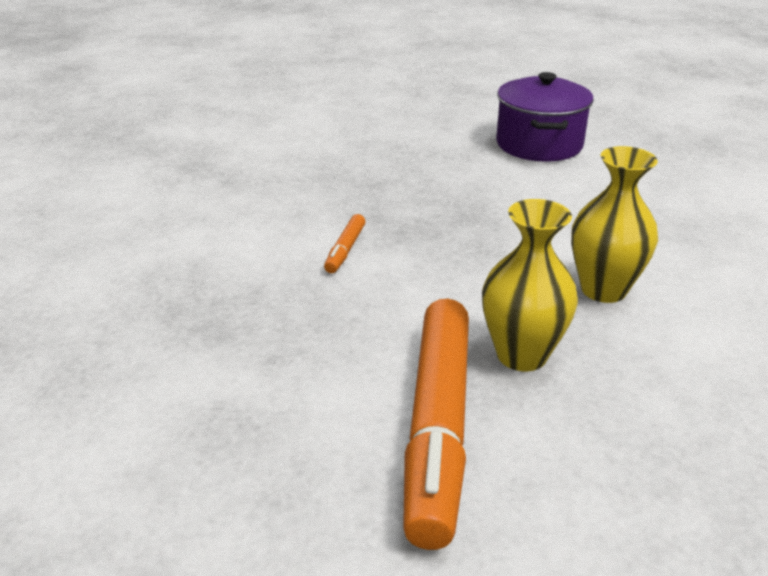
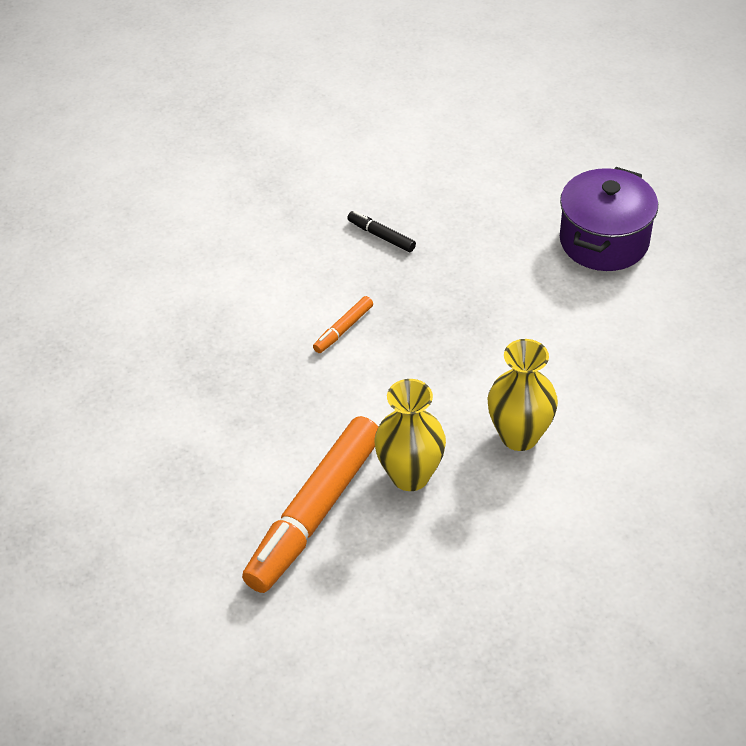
camera: 25 degrees right, 15 degrees up
none -> black marker [347,211,416,252]

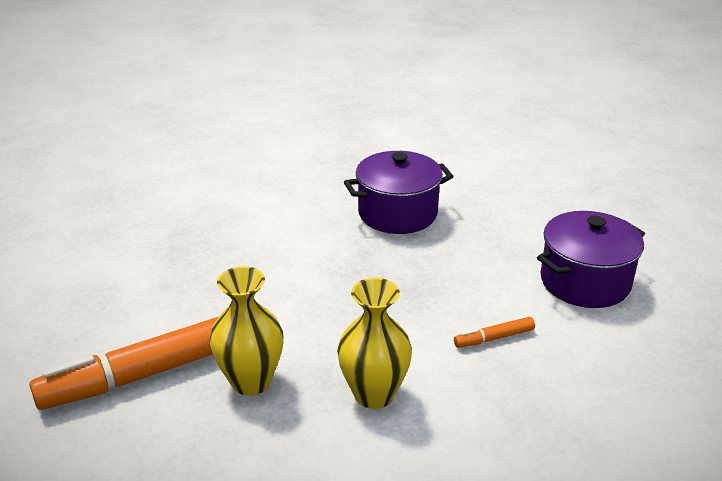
camera: 30 degrees right, 15 degrees down
orange marker [313,296,373,353] -> orange marker moved to [454,317,535,348]
black marker [347,211,416,252] -> purple pot [344,151,454,234]

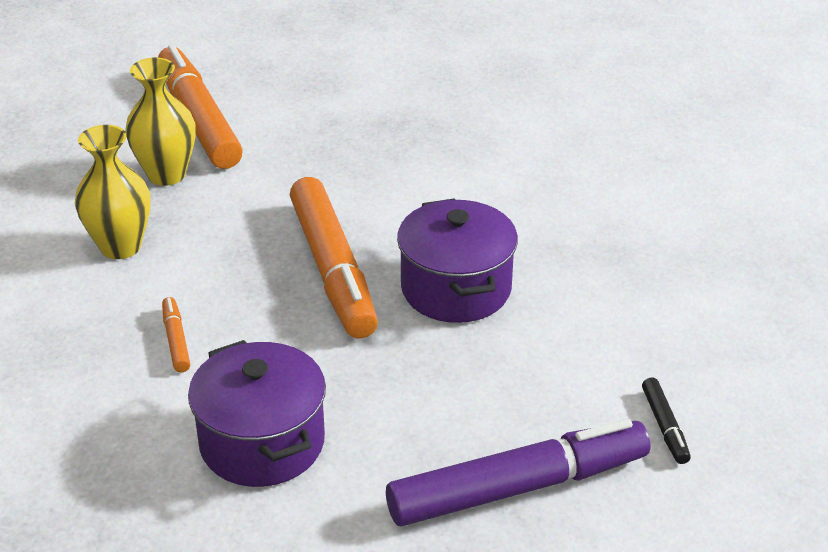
camera: 95 degrees right, 5 degrees up
none -> orange marker [290,177,378,339]
none -> purple marker [386,419,650,527]
none -> black marker [642,378,691,464]

